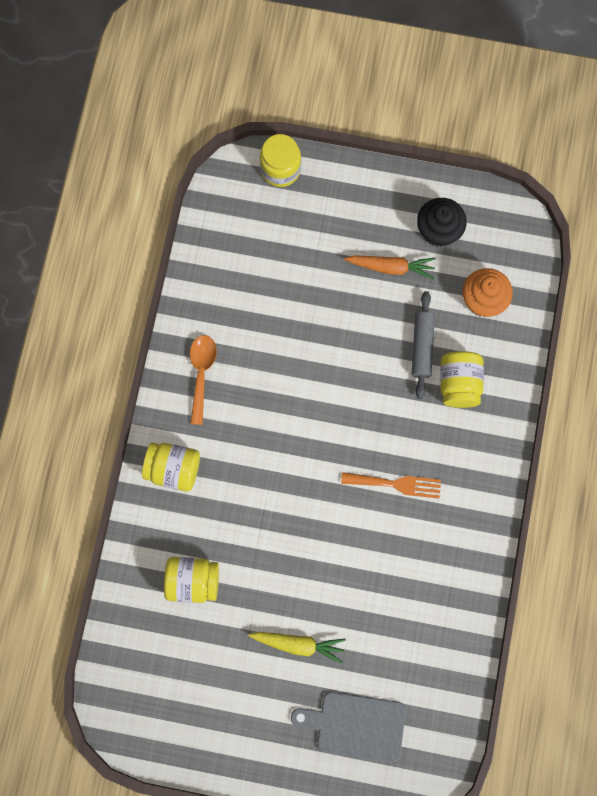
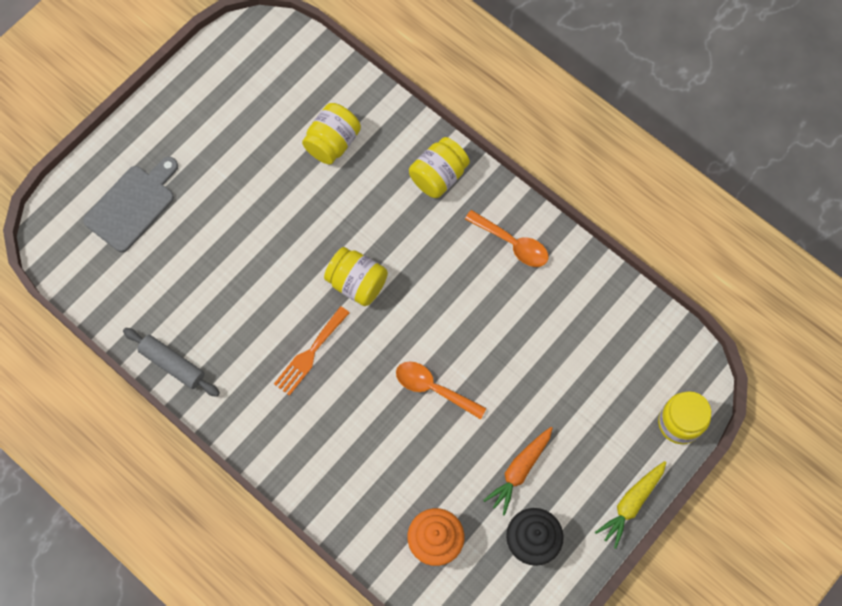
camera: 120 degrees right, 5 degrees down
yellow carrot [248,632,346,663] -> yellow carrot moved to [595,461,667,549]
grey rolling pin [412,291,435,399] -> grey rolling pin moved to [123,328,220,397]
yellow jar [440,351,484,408] -> yellow jar moved to [324,247,388,306]
none -> orange spoon [396,362,487,419]

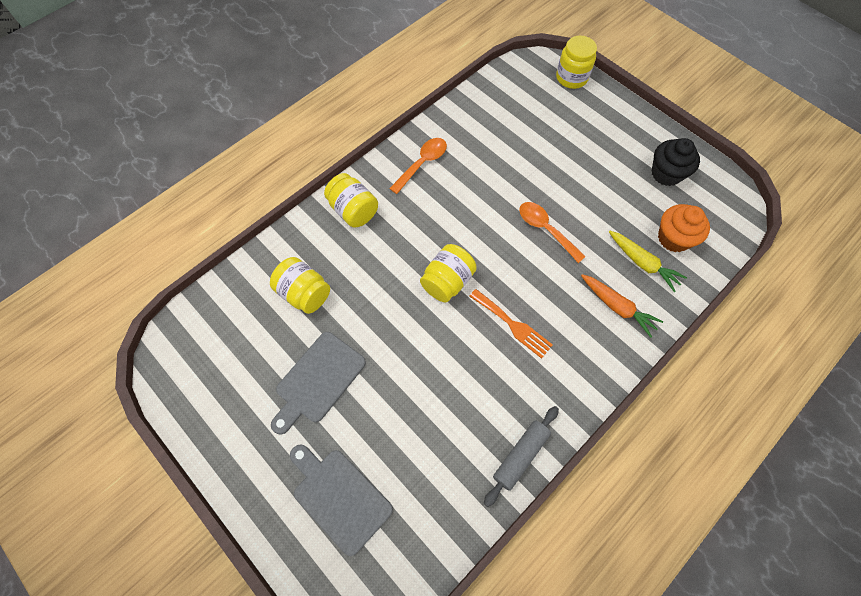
camera: 85 degrees left, 5 degrees down
orange spoon [396,362,487,419] -> orange spoon turned 105 degrees clockwise [519,202,586,263]
orange carrot [483,427,553,516] -> orange carrot moved to [581,274,663,338]
yellow carrot [595,461,667,549] -> yellow carrot moved to [609,231,687,292]
none -> grey cutting board [271,332,366,434]

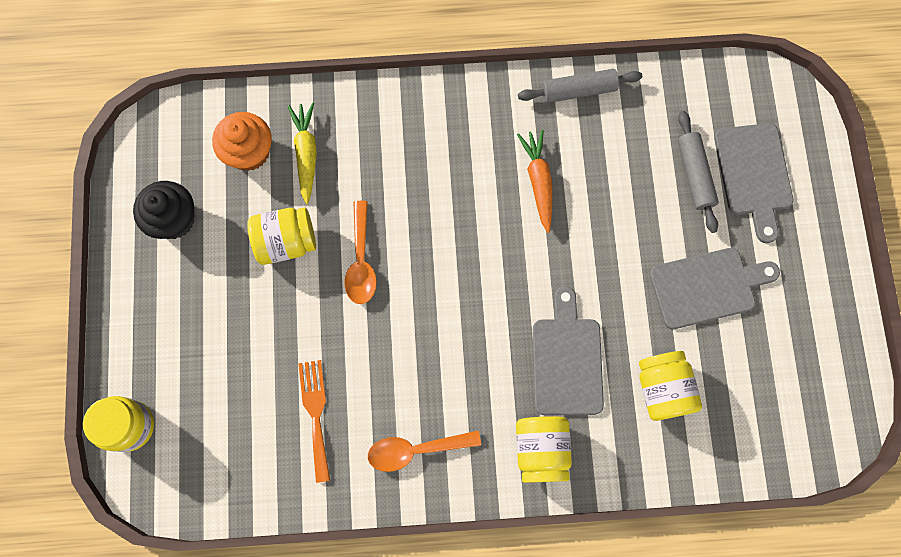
camera: 140 degrees left, 10 degrees up
yellow jar [420,244,477,302] -> yellow jar moved to [247,207,316,265]
orange fork [469,289,553,359] -> orange fork moved to [298,360,330,483]
orange carrot [581,274,663,338] -> orange carrot moved to [517,130,552,233]
none -> grey cutting board [533,286,604,415]
none -> grey rolling pin [678,111,719,233]

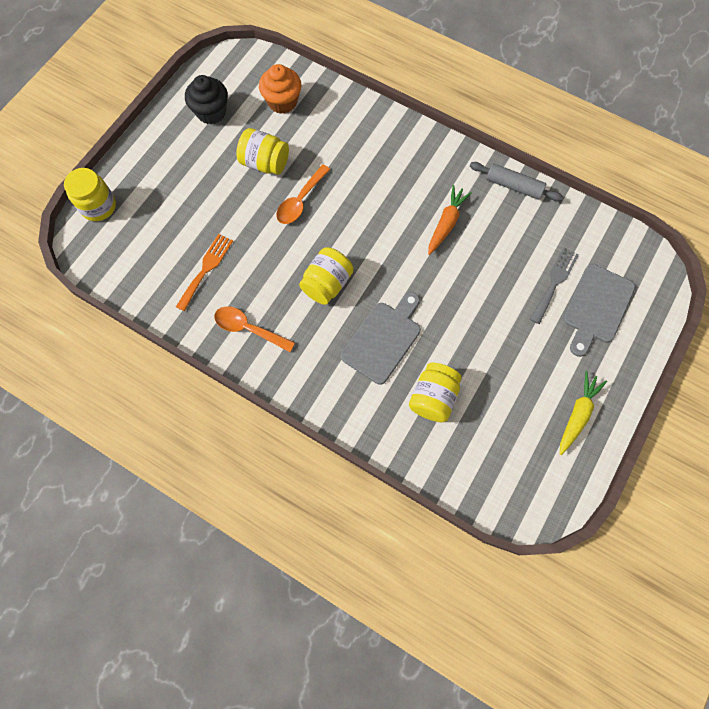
camera: 35 degrees right, 5 degrees down
yellow carrot [288,102,317,204] -> yellow carrot moved to [560,371,607,455]
yellow jar [516,416,572,483] -> yellow jar moved to [299,247,354,305]
grey cutting board [650,248,780,329] -> none
grey rolling pin [678,111,719,233] -> grey fork [530,247,579,324]

